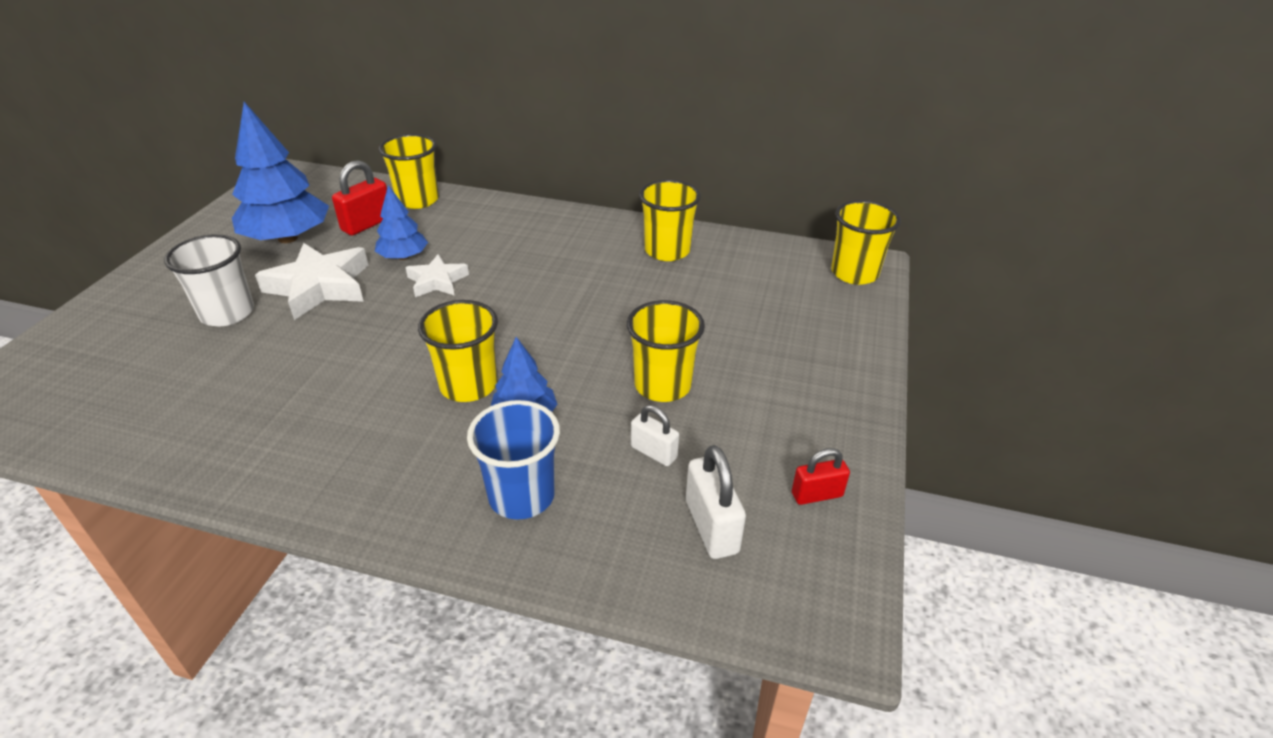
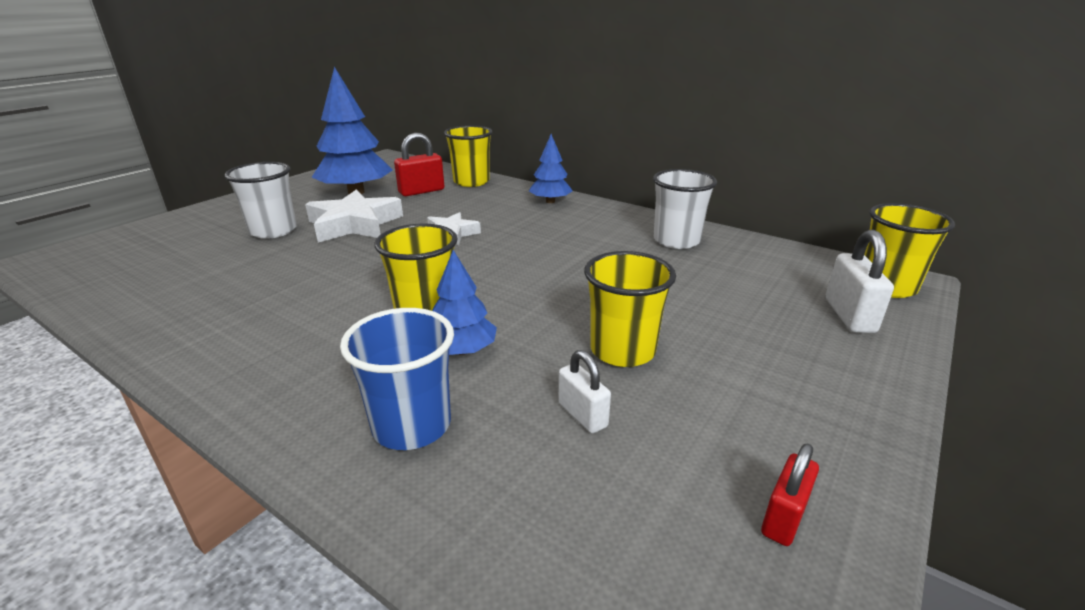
camera: 20 degrees right, 10 degrees down
blue tree [375,185,428,260] -> blue tree moved to [529,134,573,203]
yellow cup [639,180,701,261] -> white cup [653,169,717,249]
white padlock [686,445,746,559] -> white padlock moved to [826,230,894,333]
red padlock [792,448,850,505] -> red padlock turned 60 degrees counterclockwise [761,443,819,546]

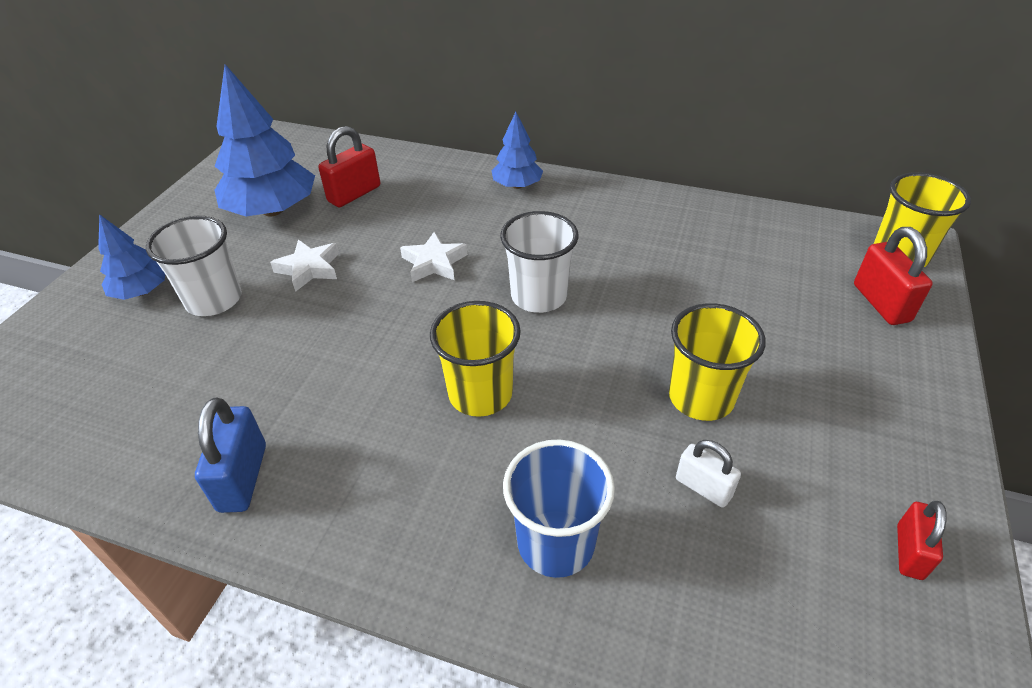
camera: 15 degrees left, 15 degrees up
white star [305,189,403,243] -> white star [270,239,339,292], size x0.59
blue tree [432,250,497,355] -> blue tree moved to [98,214,165,300]
yellow cup [444,125,493,187] -> none
white cup [653,169,717,249] -> white cup moved to [500,211,579,313]
white padlock [826,230,894,333] -> red padlock [854,227,933,325]
none -> blue padlock [195,398,266,513]

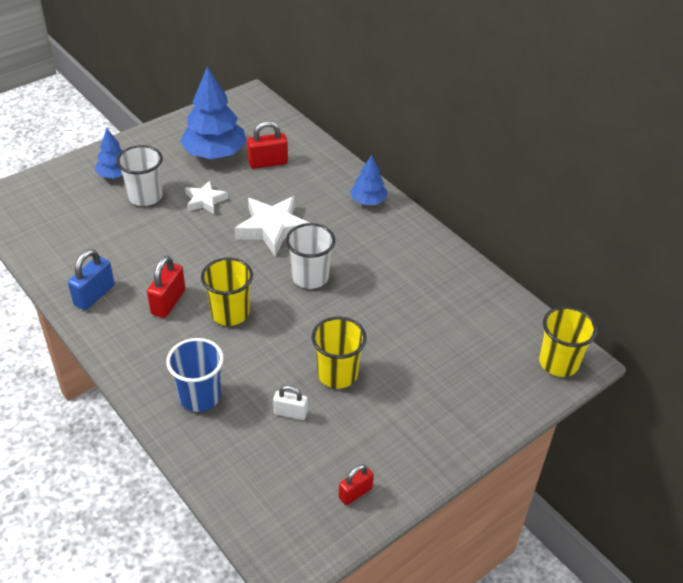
camera: 30 degrees right, 0 degrees up
white star [400,232,468,282] -> white star [235,196,309,256], size x1.71
white padlock [676,440,741,508] -> white padlock turned 60 degrees counterclockwise [273,385,308,420]
red padlock [854,227,933,325] -> red padlock moved to [147,256,185,318]

